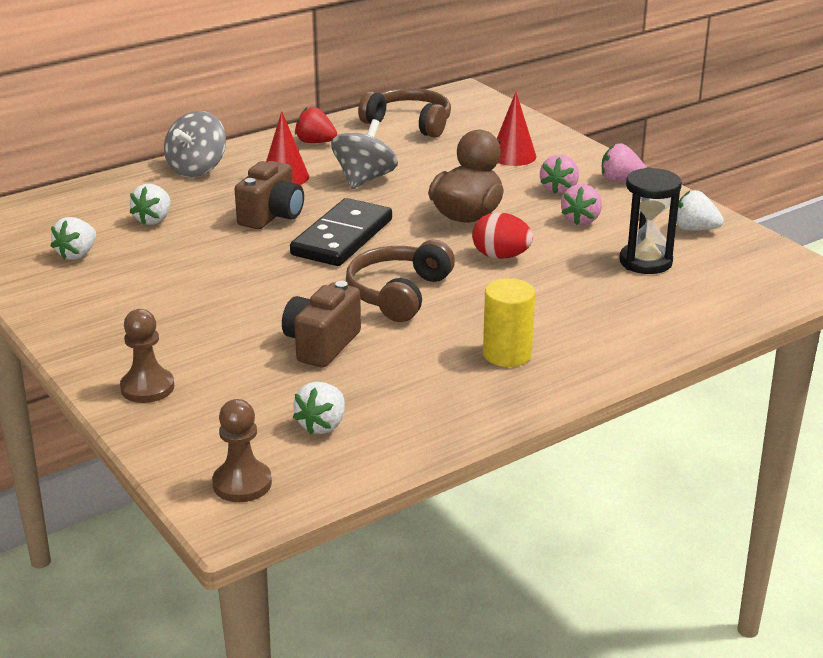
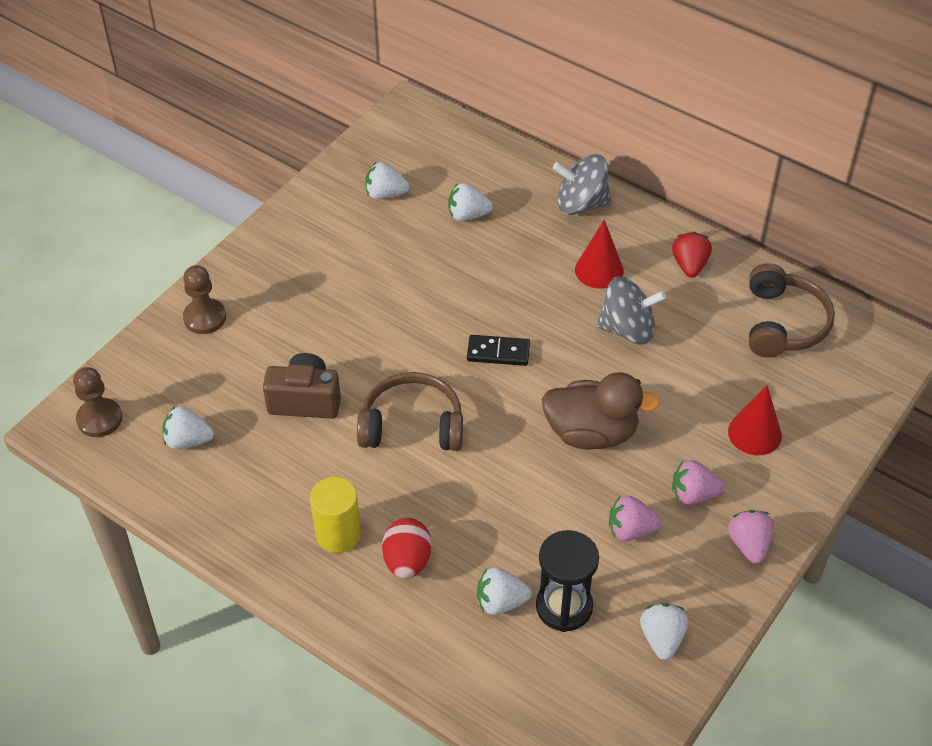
camera: 70 degrees right, 20 degrees up
brown camera [234,161,304,229] -> none
black domino [290,198,392,266] -> black domino [467,335,530,366], size x0.55
red egg [472,212,533,259] -> red egg moved to [382,518,432,579]
none -> white strawberry [477,567,532,615]

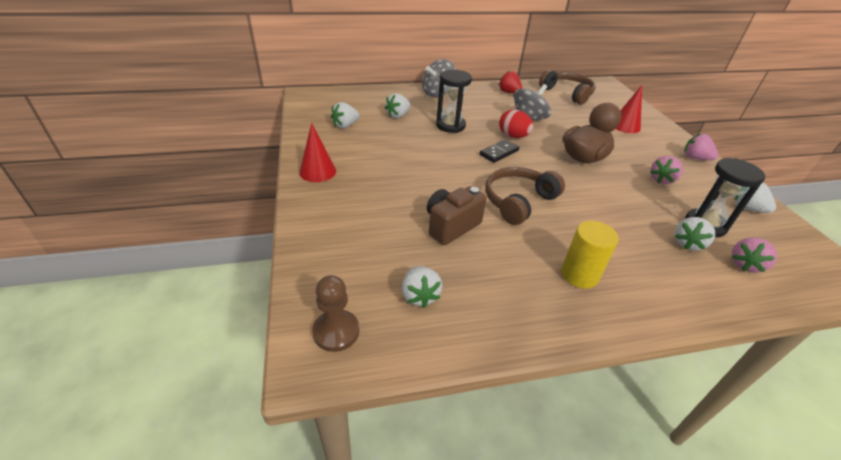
camera: 50 degrees left, 10 degrees down
white strawberry [162,406,214,449] -> white strawberry turned 60 degrees counterclockwise [402,266,442,308]
brown pawn [183,265,226,334] -> none
red egg [382,518,432,579] -> red egg moved to [499,109,534,138]
red cone [575,220,624,289] -> red cone moved to [299,123,336,182]
pink strawberry [672,460,724,505] -> pink strawberry moved to [732,237,777,273]
none -> black hourglass [436,70,472,133]

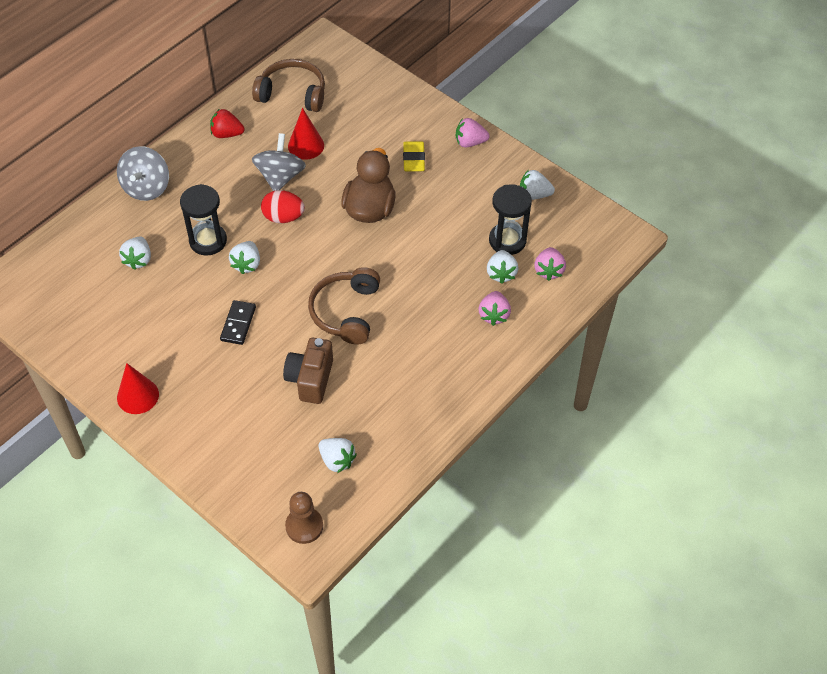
camera: 35 degrees left, 15 degrees up
white strawberry [331,102,359,128] -> white strawberry moved to [229,241,260,274]
black domino [480,139,519,163] -> black domino moved to [220,300,256,345]
yellow cylinder [561,221,619,289] -> none
red cone [616,85,642,133] -> red cone moved to [288,108,324,160]
pink strawberry [650,156,683,184] -> pink strawberry moved to [479,291,511,326]
none -> yellow eraser [403,141,425,172]

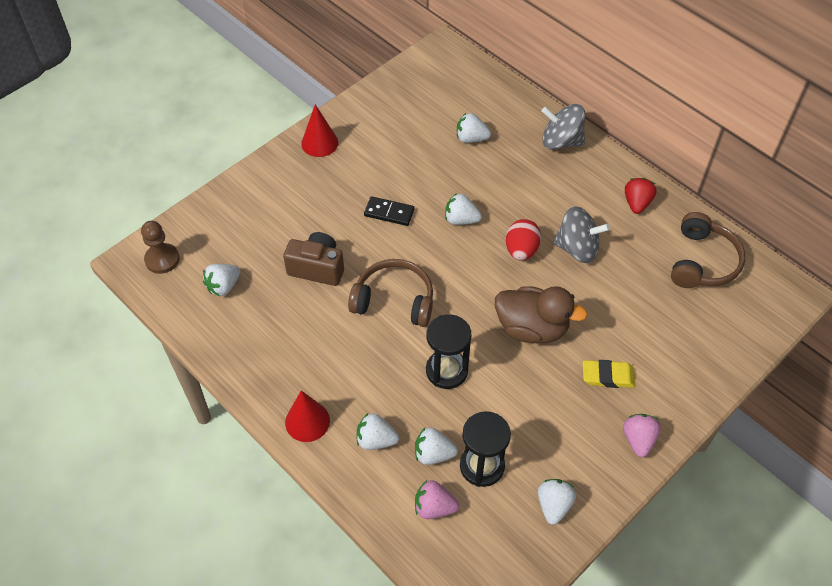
camera: 95 degrees right, 0 degrees up
black hourglass [180,184,227,256] -> black hourglass moved to [426,314,471,389]
red cone [288,108,324,160] -> red cone moved to [285,390,330,442]
pink strawberry [479,291,511,326] -> white strawberry [356,413,399,450]

